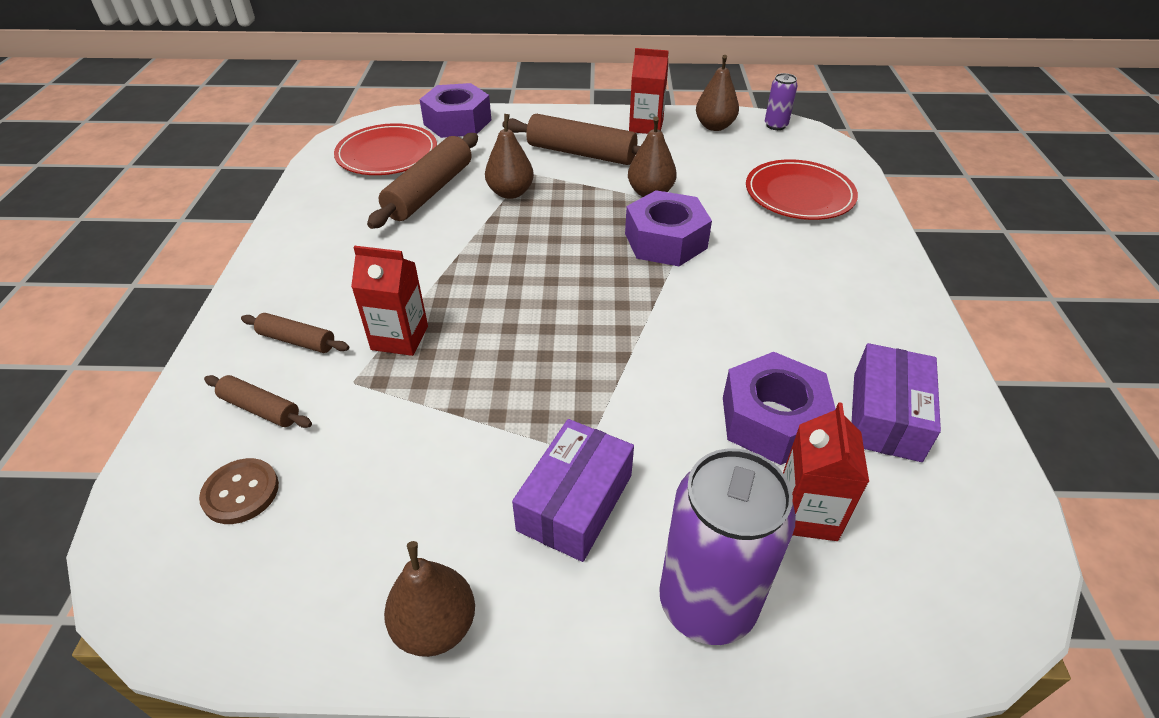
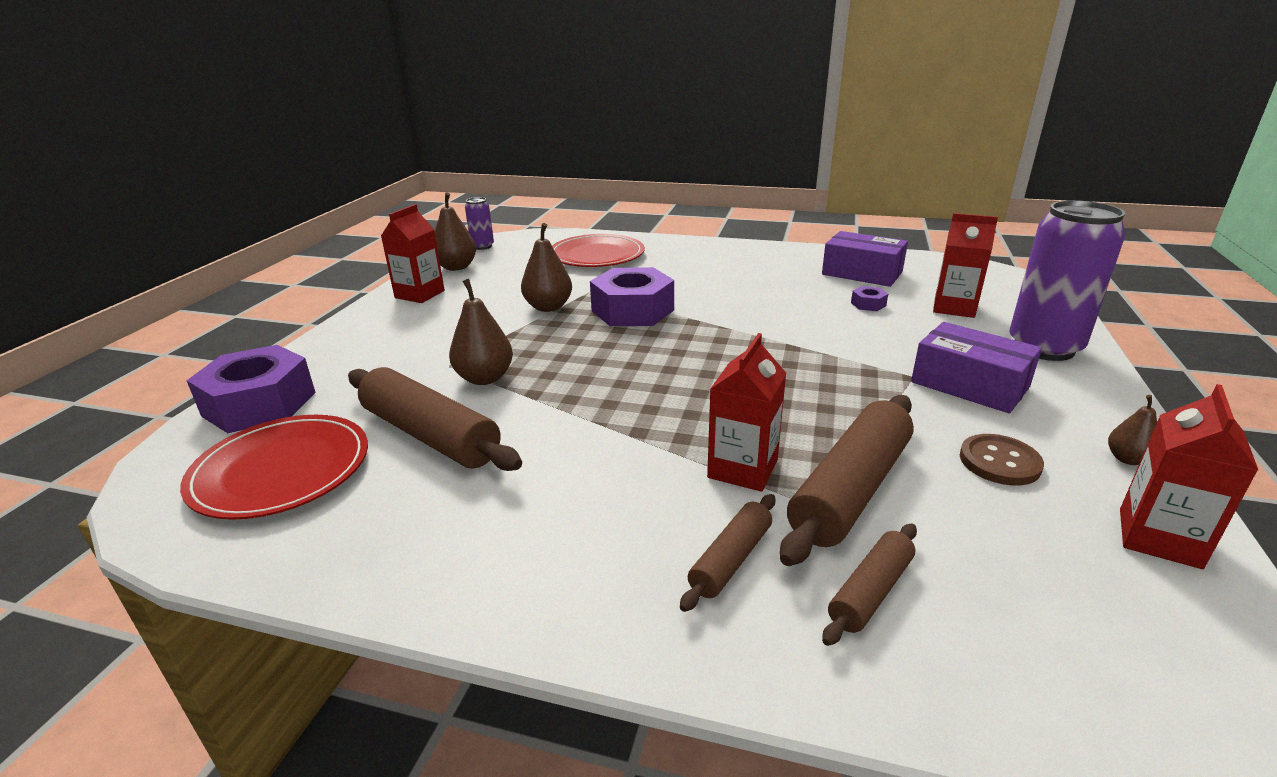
camera: 75 degrees left, 15 degrees down
brown button [199,458,279,524] -> brown button moved to [960,434,1044,485]
brown pear [384,541,475,657] -> brown pear [1108,395,1157,465], size x0.57
brown rolling pin [502,114,640,165] -> brown rolling pin moved to [780,395,914,566]
purple nut [723,352,836,465] -> purple nut [851,286,888,311], size x0.41
none -> red carton [1120,384,1258,569]

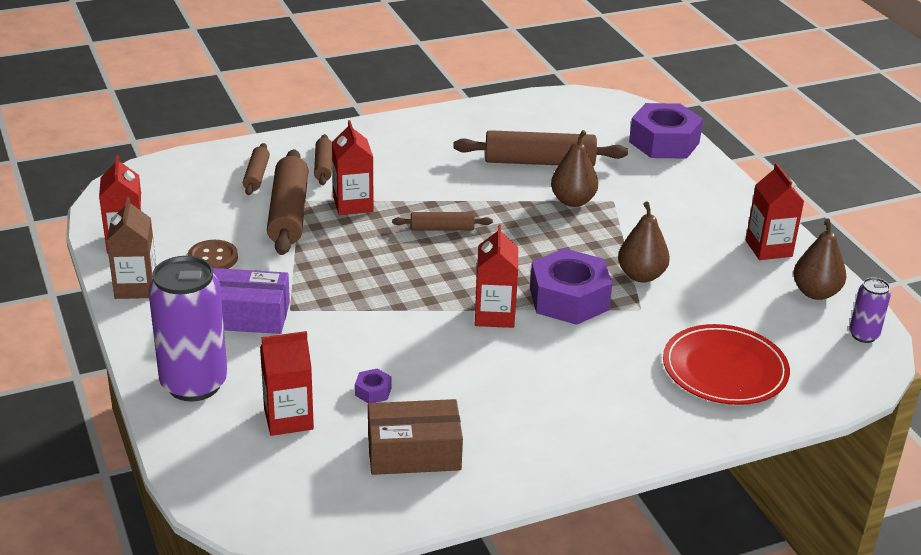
camera: 140 degrees right, 5 degrees up
red plate [180,415,368,520] -> none
purple box [822,231,908,287] -> brown box [368,399,463,475]
brown pear [1108,395,1157,465] -> brown carton [106,197,156,299]
none -> brown rolling pin [392,212,493,231]
none -> red carton [475,225,518,328]

